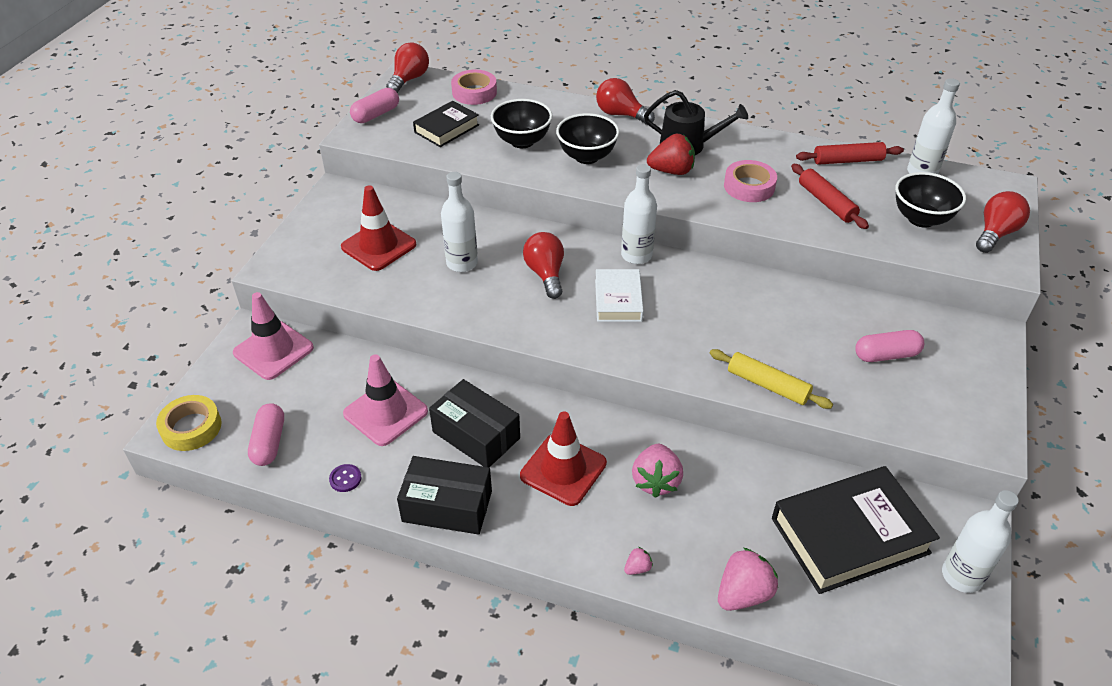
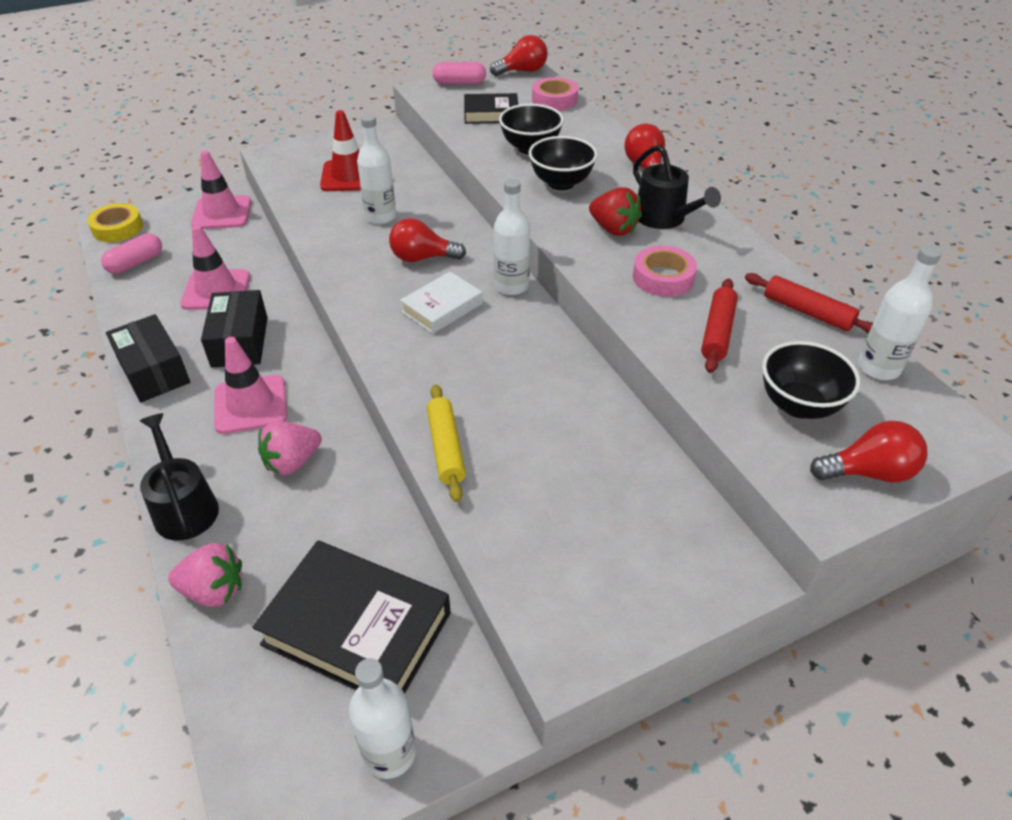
camera: 45 degrees right, 0 degrees up
purple button [329,464,361,492] -> none
red traffic cone [520,412,607,506] -> pink traffic cone [214,337,287,434]
red light bulb [523,232,564,299] -> red light bulb turned 120 degrees counterclockwise [389,218,466,262]
pink strawberry [624,547,653,575] -> black watering can [140,413,219,540]
pink capsule [855,330,924,362] -> none

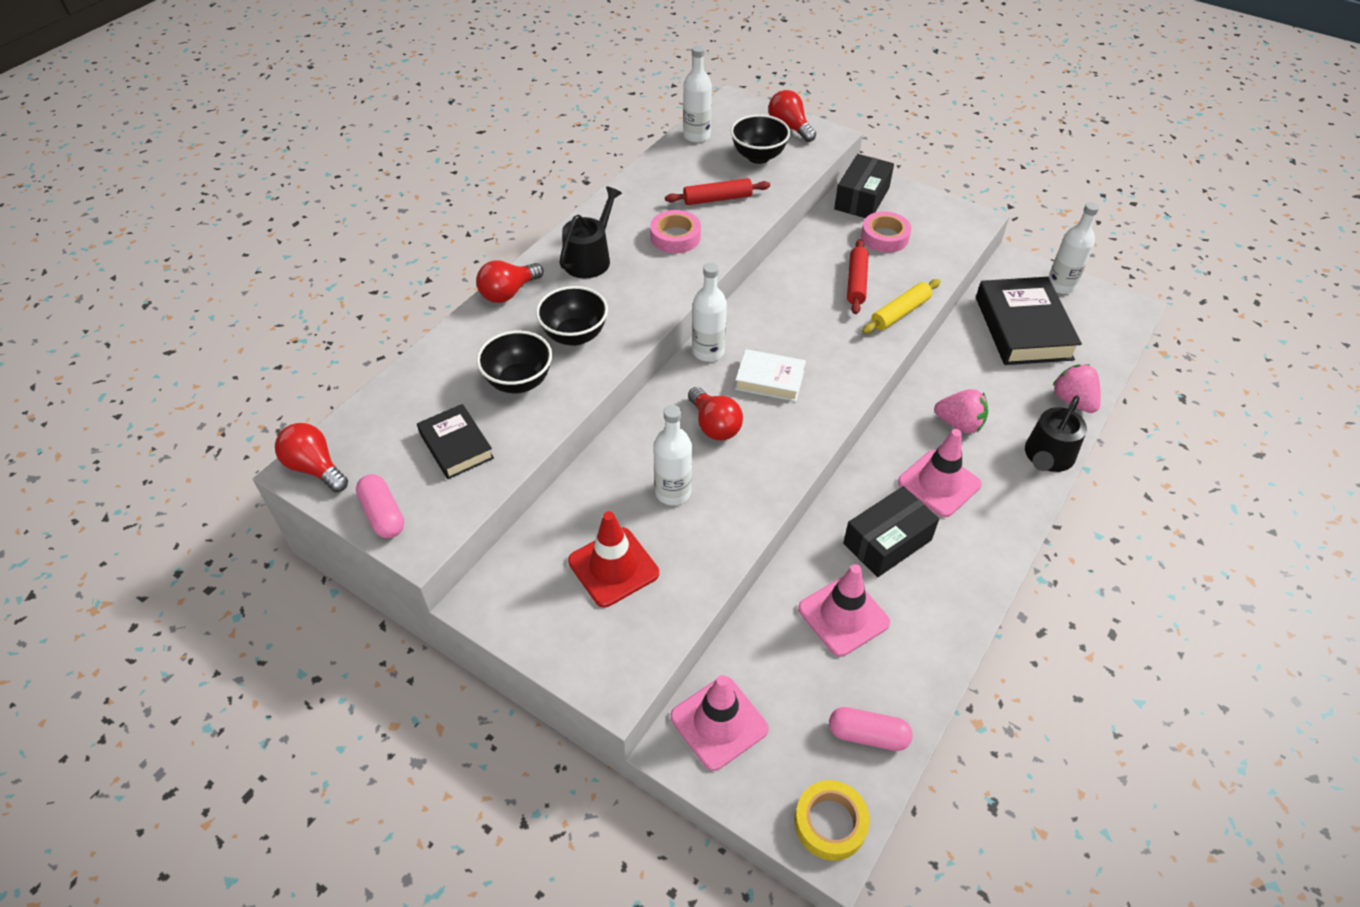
camera: 120 degrees left, 5 degrees up
black box [106,314,190,402] -> black box moved to [834,154,894,218]
pink tape [532,77,578,111] -> pink tape moved to [861,211,911,253]
red strawberry [589,187,642,236] -> none
red rolling pin [745,273,873,334] -> red rolling pin moved to [847,239,869,314]

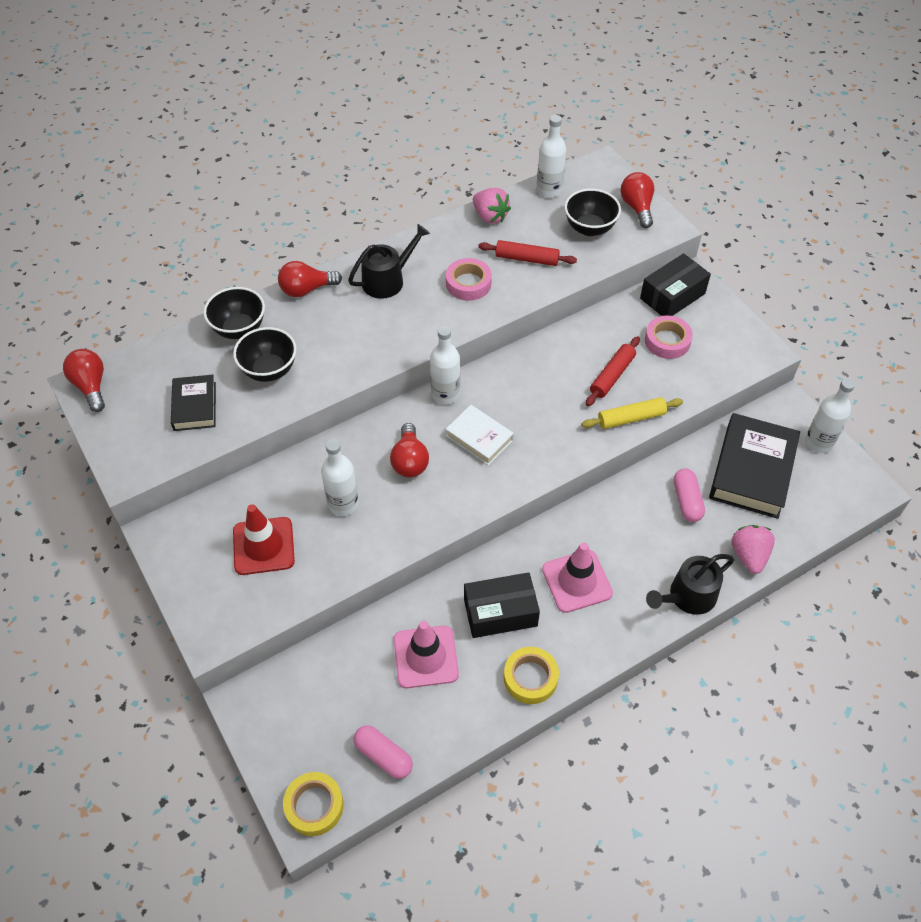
camera: 25 degrees right, 5 degrees up
pink capsule [356,474,404,538] -> pink capsule moved to [674,469,705,522]
black bowl [536,286,608,346] -> black bowl moved to [203,287,265,339]
pink traffic cone [670,675,769,771] -> none
pink strawberry [934,389,988,433] -> pink strawberry moved to [473,188,511,224]
none -> yellow tape [504,647,559,704]

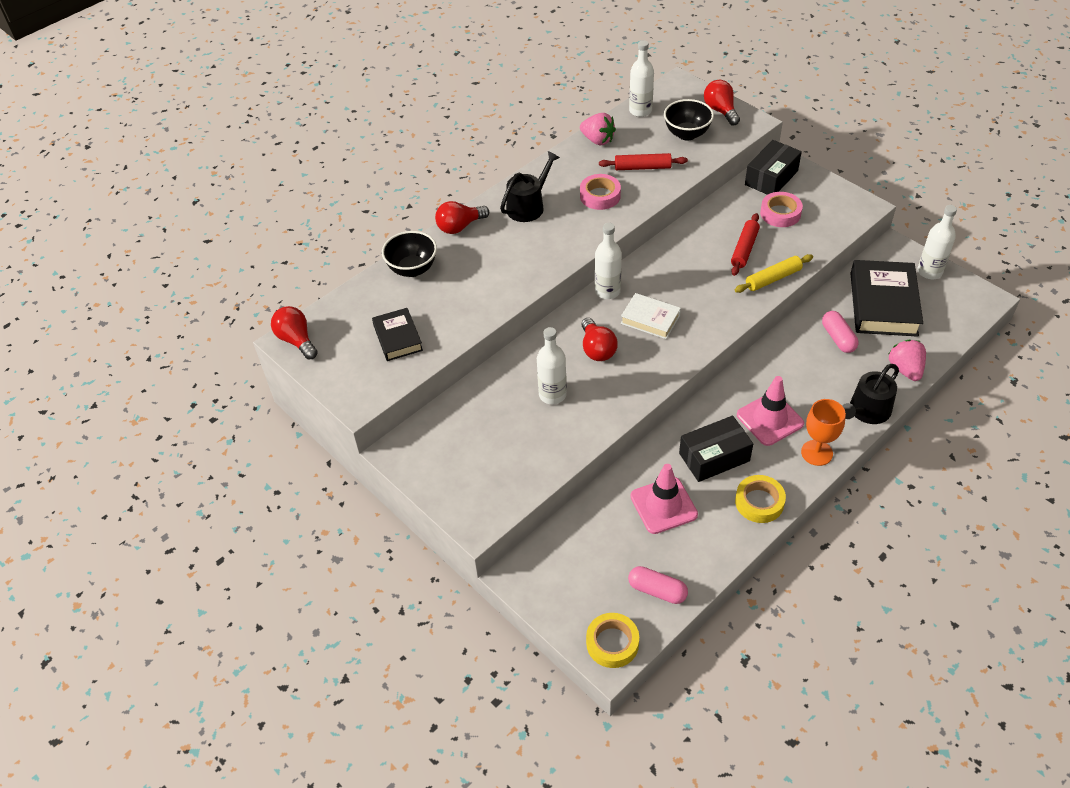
camera: 10 degrees left, 5 degrees down
black bowl [233,327,296,382] -> none
red traffic cone [233,504,295,575] -> none
none -> orange goblet [801,399,846,466]

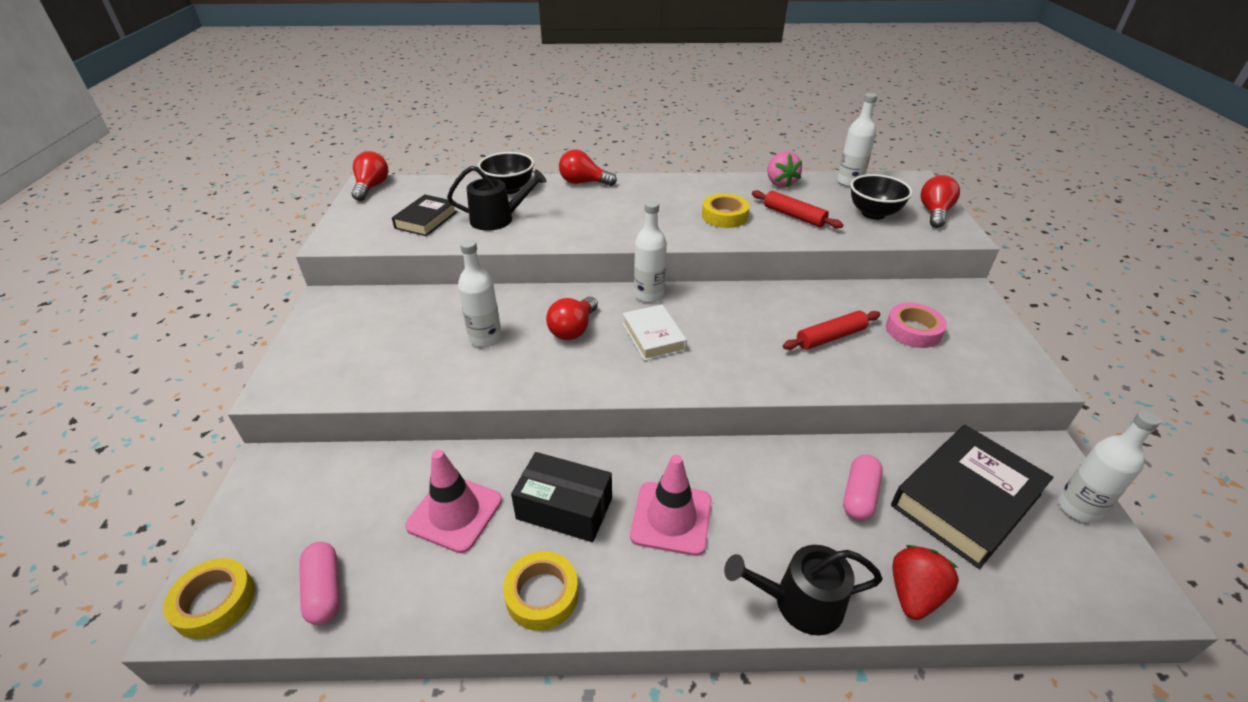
camera: 40 degrees right, 10 degrees down
black watering can [500,151,560,222] -> black watering can moved to [447,166,547,231]
pink tape [580,174,621,210] -> yellow tape [702,194,750,228]
yellow rolling pin [735,254,813,293] -> none
black box [745,140,802,195] -> none
orange goblet [801,399,846,466] -> none
pink strawberry [889,340,926,381] -> red strawberry [893,545,959,620]

